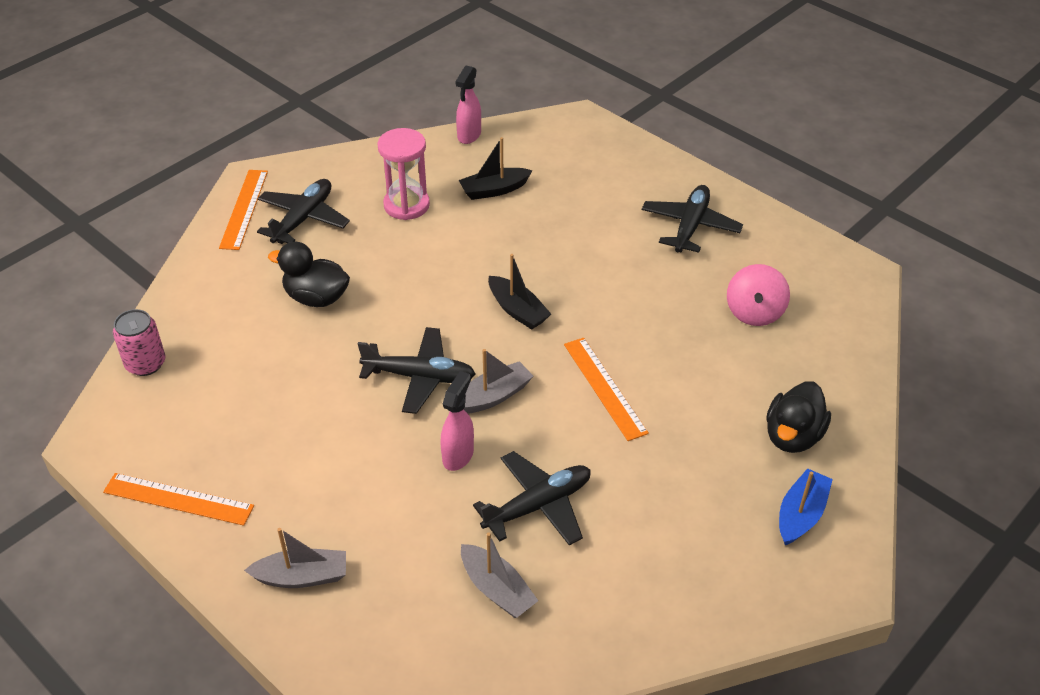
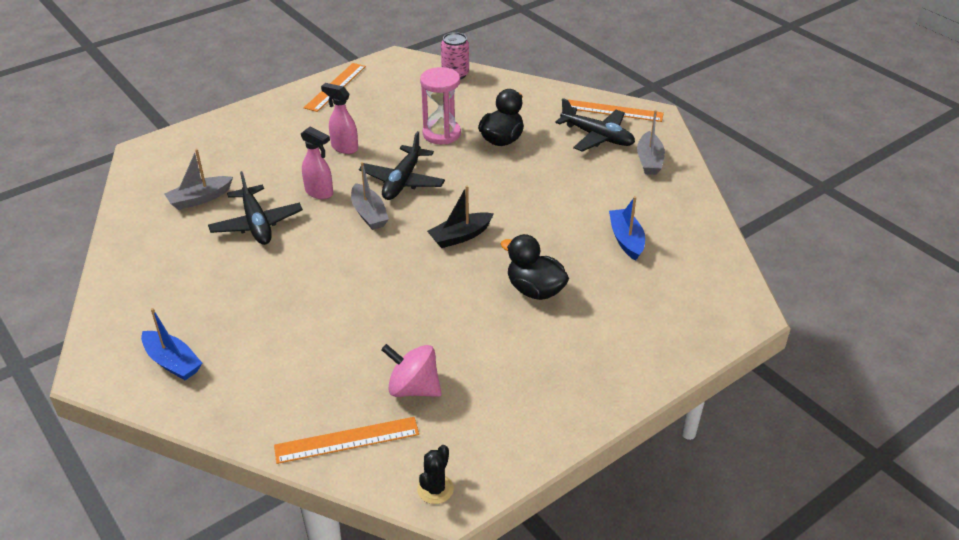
camera: 100 degrees right, 5 degrees down
grey boat [244,528,346,588] -> grey boat moved to [637,110,665,175]
pink hourglass [377,128,430,220] -> pink hourglass moved to [420,67,461,144]
pink spray bottle [455,66,481,144] -> pink spray bottle moved to [321,83,358,154]
black boat [459,137,533,200] -> blue boat [609,196,645,261]
orange ruler [564,338,649,441] -> orange ruler moved to [274,417,419,464]
black plane [642,185,743,253] -> none
black duck [766,381,831,453] -> black duck moved to [501,234,569,300]
none -> black cactus [417,445,454,504]

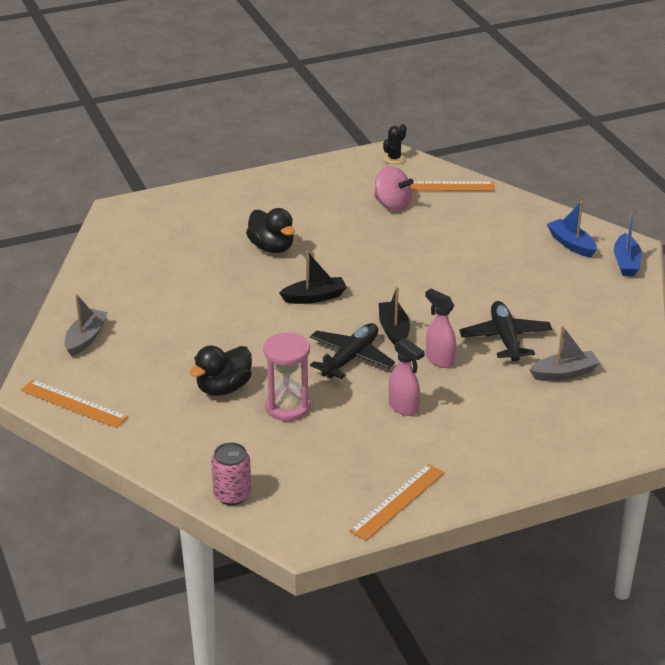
camera: 165 degrees left, 5 degrees down
grey boat [351,162,389,230] -> black boat [379,287,410,344]
black plane [555,98,635,152] -> none
blue boat [609,196,645,261] -> blue boat moved to [614,212,642,276]

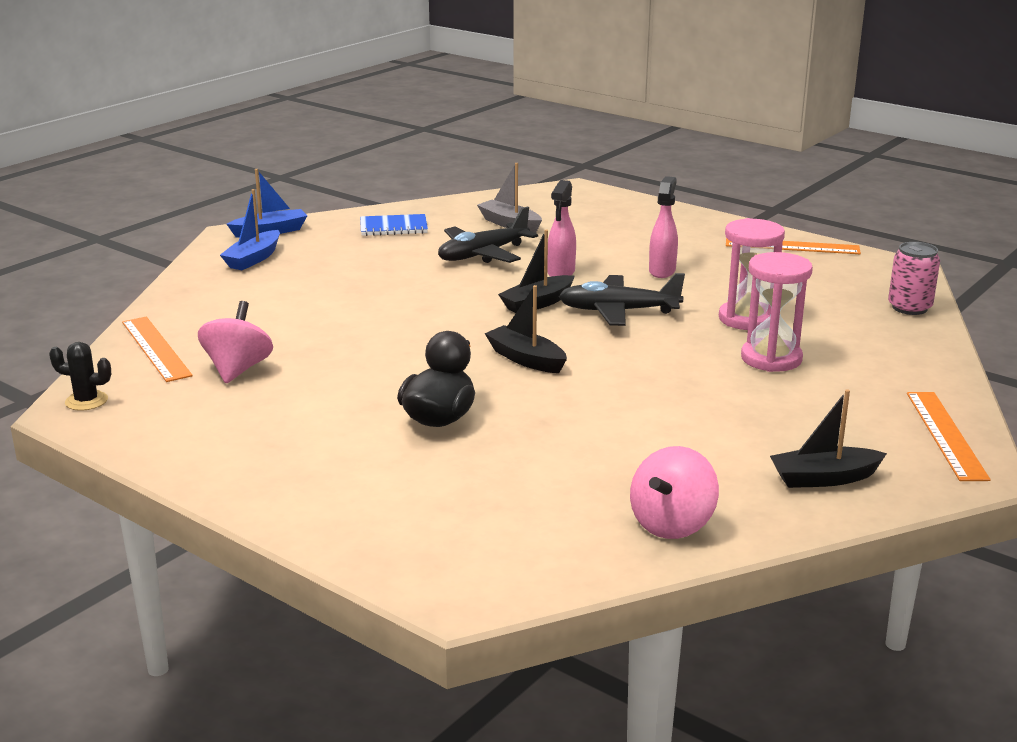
camera: 120 degrees left, 10 degrees down
grey boat [64,294,108,357] -> black boat [770,389,887,488]
black duck [189,345,252,396] -> pink hourglass [741,252,813,372]
none -> blue notebook [360,214,428,236]
none -> pink spinning top [630,446,719,539]

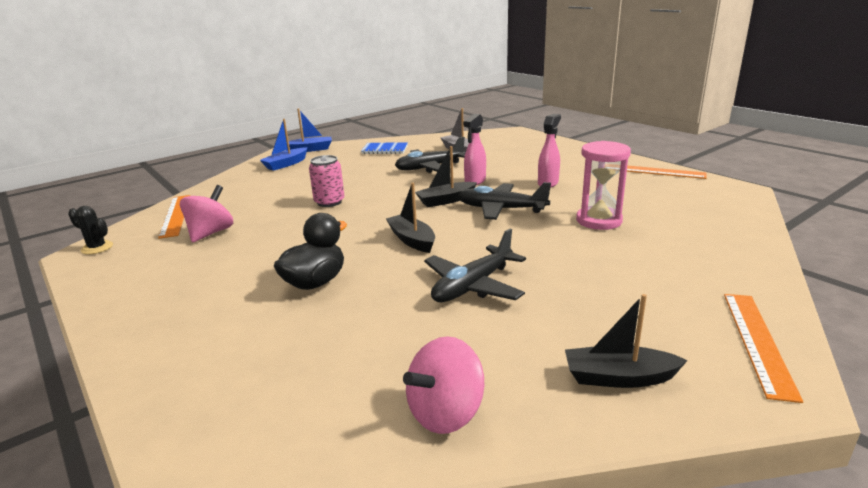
camera: 15 degrees right, 0 degrees up
pink hourglass [741,252,813,372] -> none
pink can [888,242,940,315] -> pink can moved to [309,155,344,207]
none -> black plane [424,229,526,302]

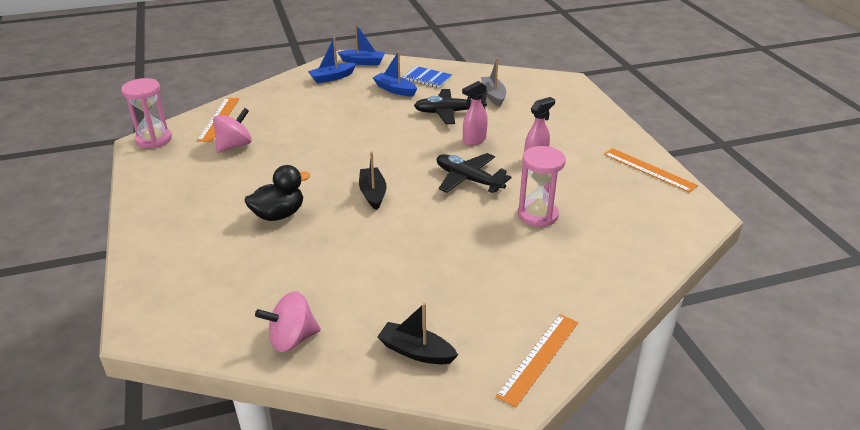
camera: 20 degrees right, 10 degrees up
black cactus [68,206,113,254] -> pink hourglass [121,78,172,148]
pink can [309,155,344,207] -> none
black boat [415,146,477,207] -> none
black plane [424,229,526,302] -> none
none -> blue boat [373,51,417,96]

